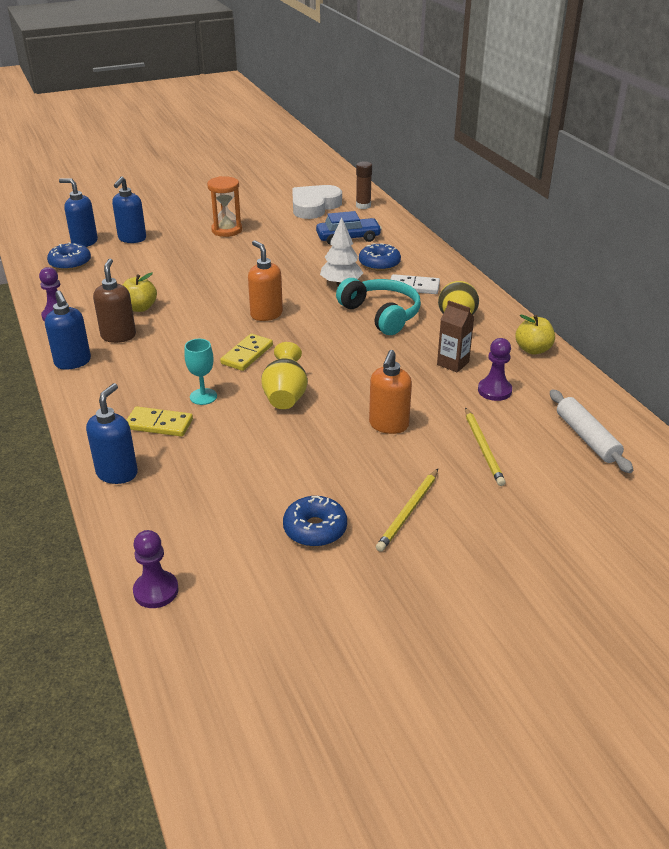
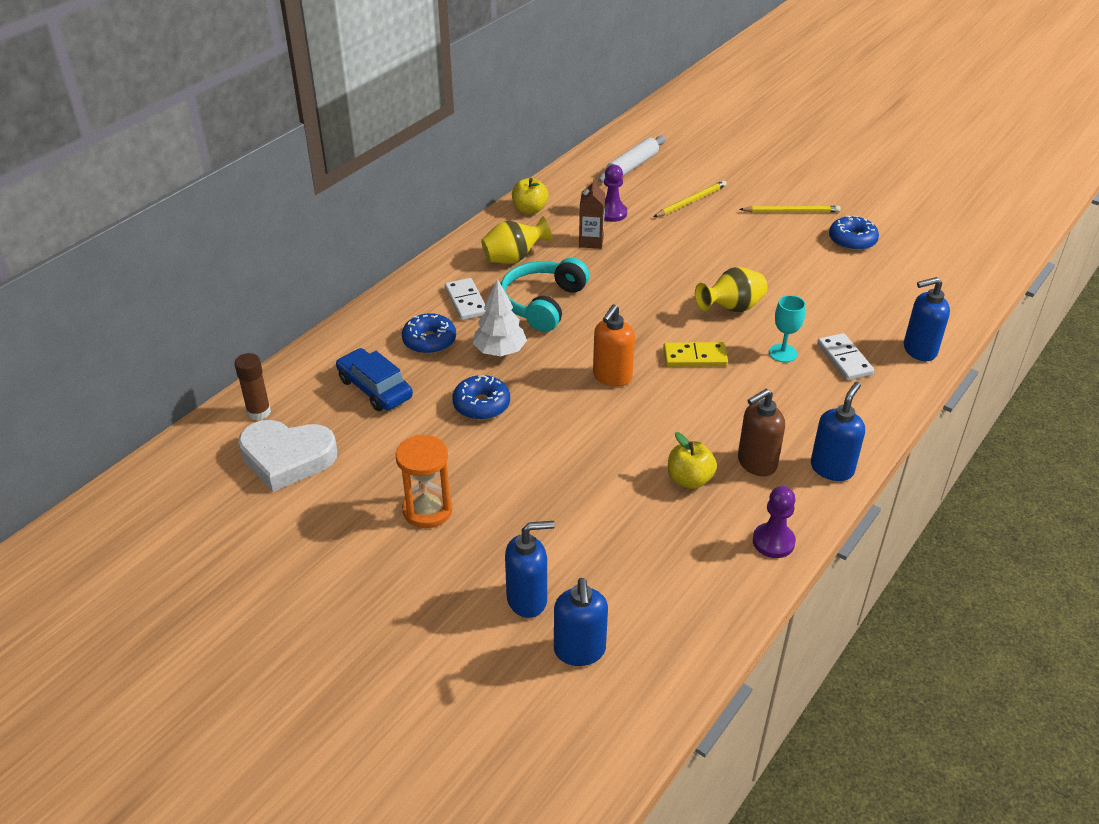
camera: 120 degrees left, 5 degrees up
blue donut [47,242,91,271] -> blue donut moved to [452,375,510,420]
yellow domino [127,406,193,437] -> white domino [817,333,874,380]
purple pawn [133,530,179,608] -> none
orange soap dispenser [369,350,412,434] -> none

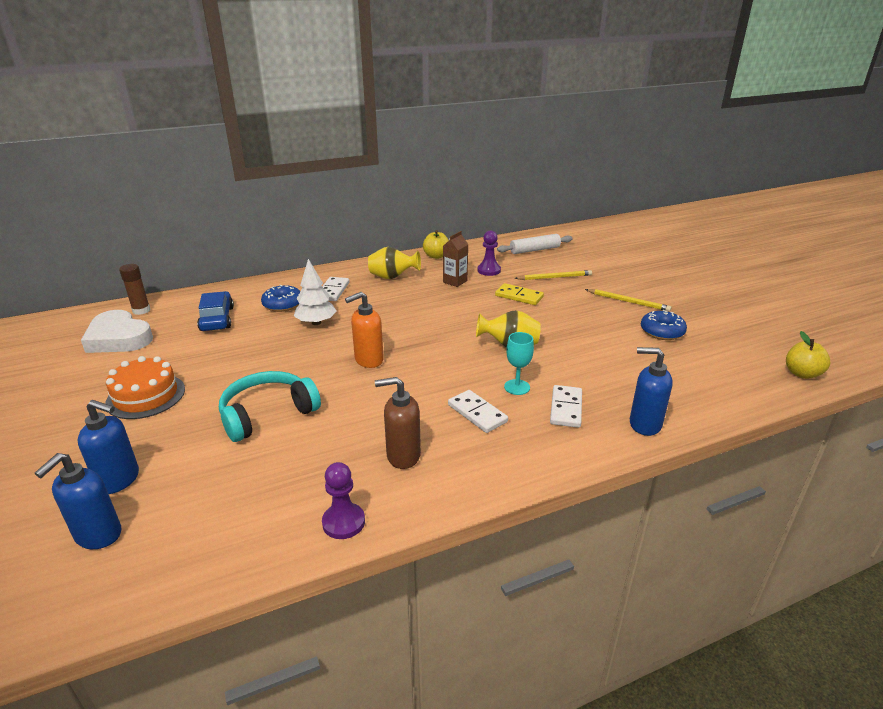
camera: 30 degrees right, 10 degrees down
orange hourglass [396,435,452,528] -> orange cake [105,356,185,419]
blue donut [452,375,510,420] -> none
turquoise headphones [500,257,590,332] -> turquoise headphones moved to [219,371,321,442]
yellow domino [663,342,728,367] -> yellow domino moved to [495,283,544,305]
yellow apple [668,432,717,489] -> yellow apple moved to [786,331,830,379]
blue soap dispenser [811,382,865,481] -> none
none -> white domino [448,390,508,433]

